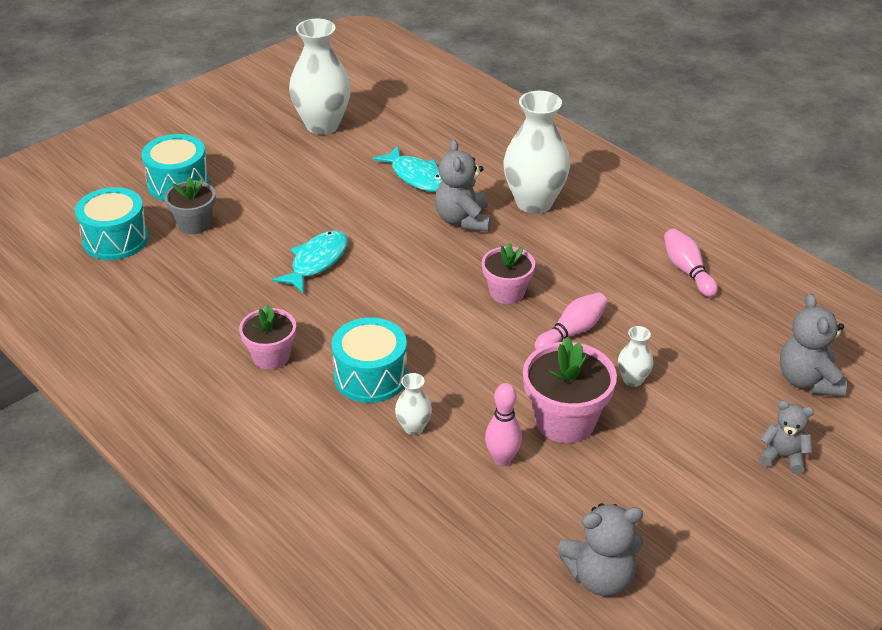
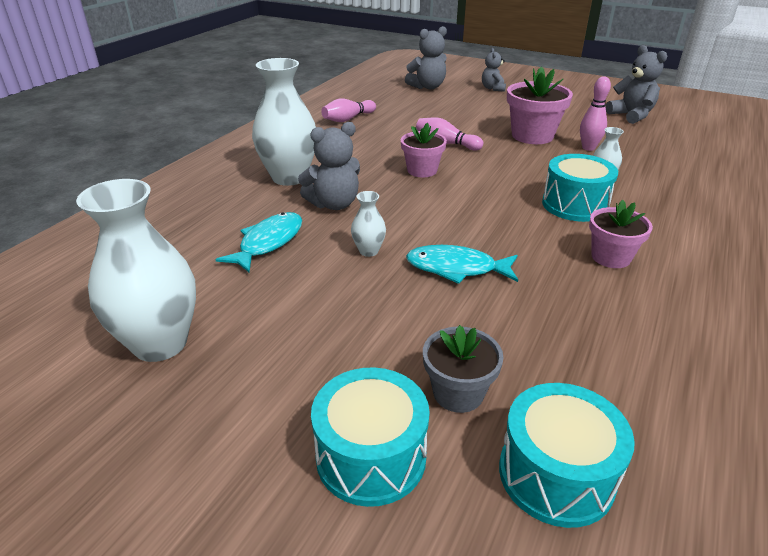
camera: 110 degrees left, 5 degrees down
white vase [618,326,653,387] -> white vase moved to [351,191,386,257]

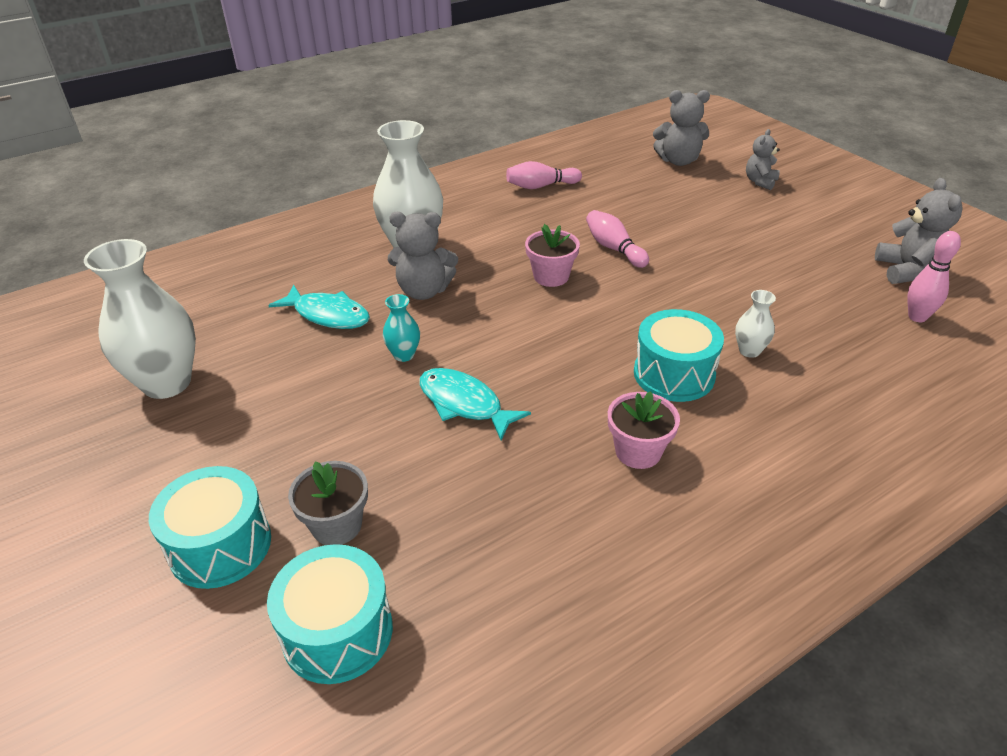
camera: 30 degrees right, 5 degrees up
turquoise fish [215,212,302,272] -> turquoise fish turned 60 degrees clockwise [268,284,370,329]
white vase [351,191,386,257] -> turquoise vase [383,294,420,362]
pink flower pot [507,66,573,144] -> none
pink bowling pin [580,76,611,151] -> pink bowling pin moved to [907,231,961,322]

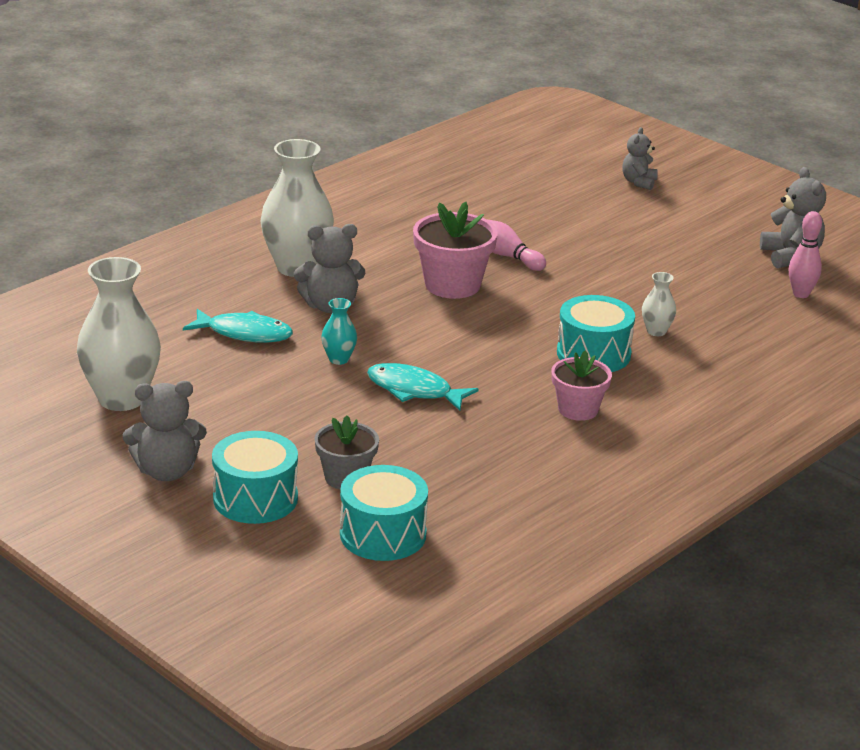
camera: 15 degrees left, 10 degrees down
pink bowling pin [506,161,582,189] -> none
pink flower pot [525,224,580,287] -> pink flower pot [413,202,498,299], size x1.54
grey teddy bear [653,90,710,166] -> grey teddy bear moved to [123,381,207,481]

